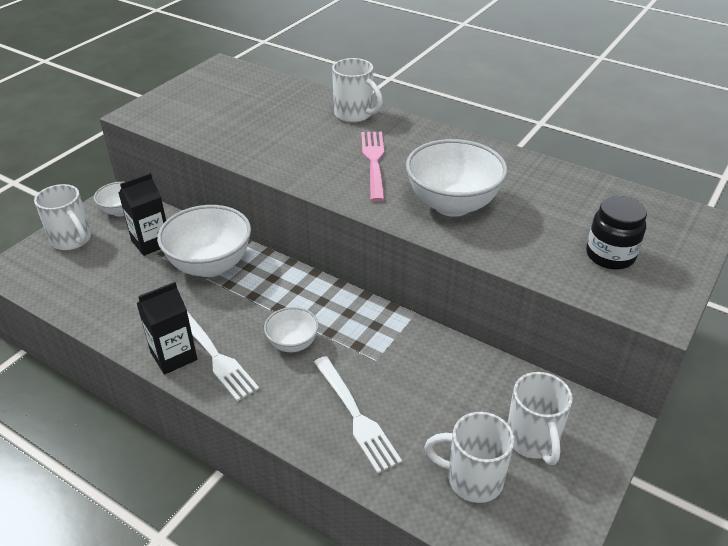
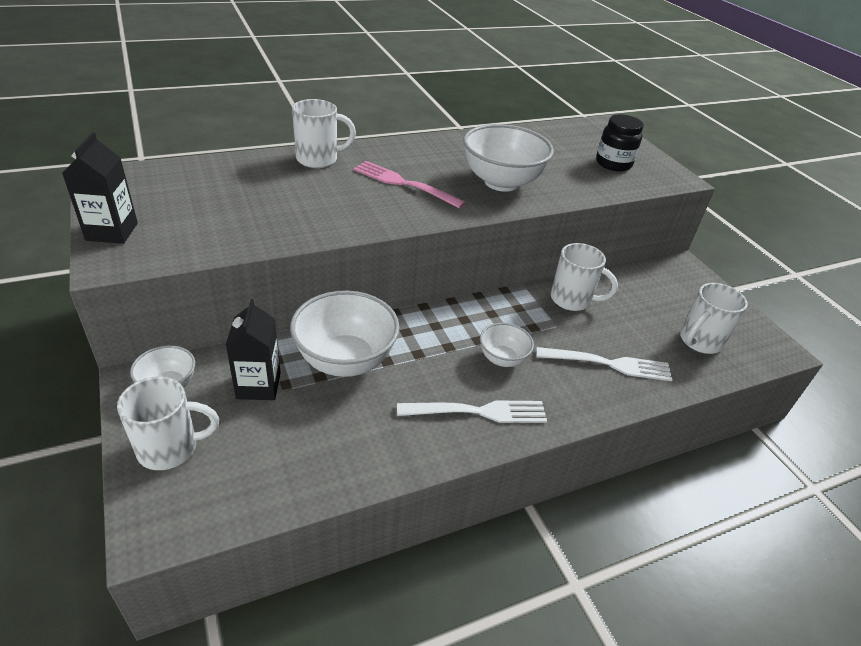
camera: 60 degrees left, 0 degrees up
black carton [137,282,197,375] -> black carton moved to [62,132,138,244]
white mug [507,372,573,465] -> white mug moved to [551,243,618,311]

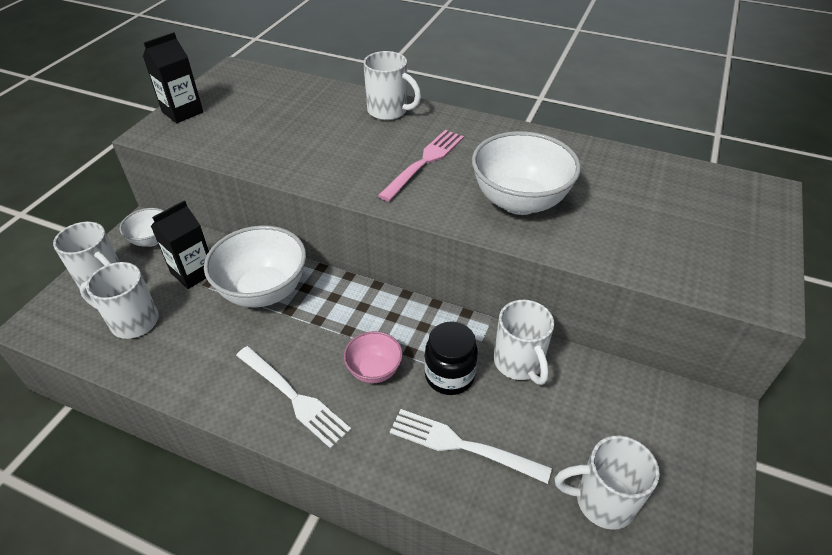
camera: 50 degrees right, 5 degrees up
pink fork [353,161,466,209] -> pink fork turned 45 degrees clockwise [378,130,464,201]
white bowl [480,323,534,367] -> pink bowl [344,331,403,383]
white fork [536,347,672,381] -> white fork turned 150 degrees clockwise [390,409,552,484]
black jar [596,115,644,171] -> black jar moved to [424,321,478,395]
none -> white mug [80,262,159,339]

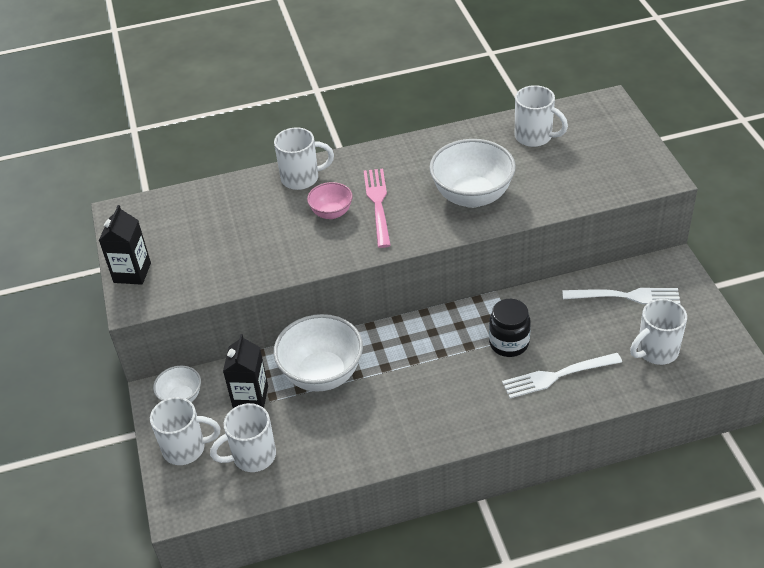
camera: 35 degrees left, 0 degrees up
white fork [236,346,351,449] -> white fork moved to [562,288,680,304]
pink bowl [344,331,403,383] -> pink bowl moved to [307,182,353,219]
white mug [494,300,554,385] -> white mug moved to [515,85,568,147]

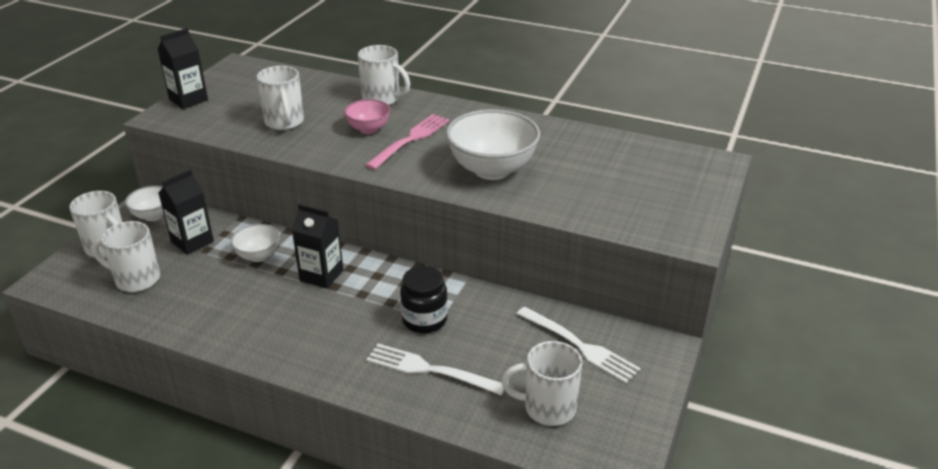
camera: 35 degrees right, 10 degrees down
white bowl [273,314,363,391] -> white bowl [231,224,280,262], size x0.53
white mug [515,85,568,147] -> white mug moved to [257,66,304,130]
none -> black carton [292,204,343,289]

